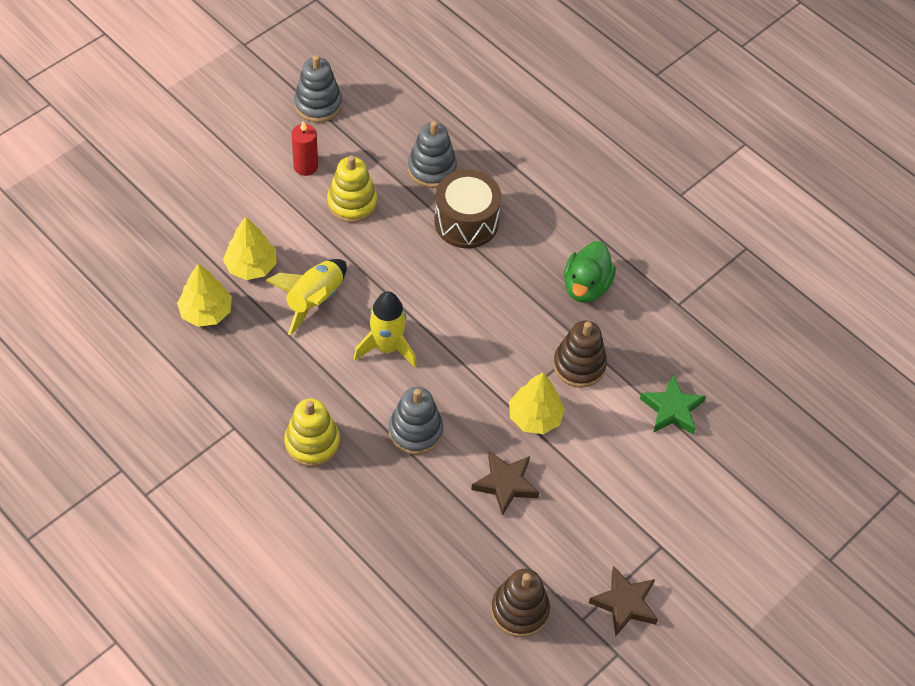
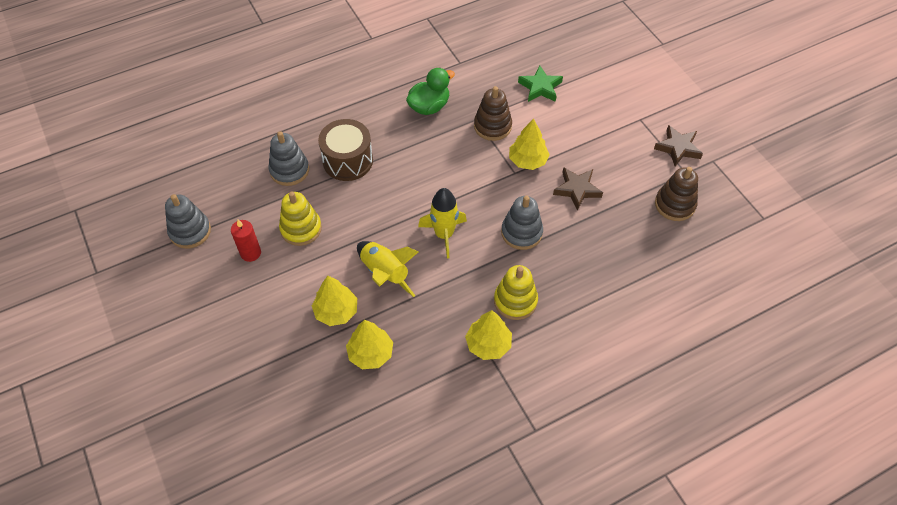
camera: 70 degrees left, 0 degrees up
green duck [564,241,616,303] -> green duck turned 75 degrees counterclockwise [406,68,455,115]
none -> yellow tree [465,310,512,360]

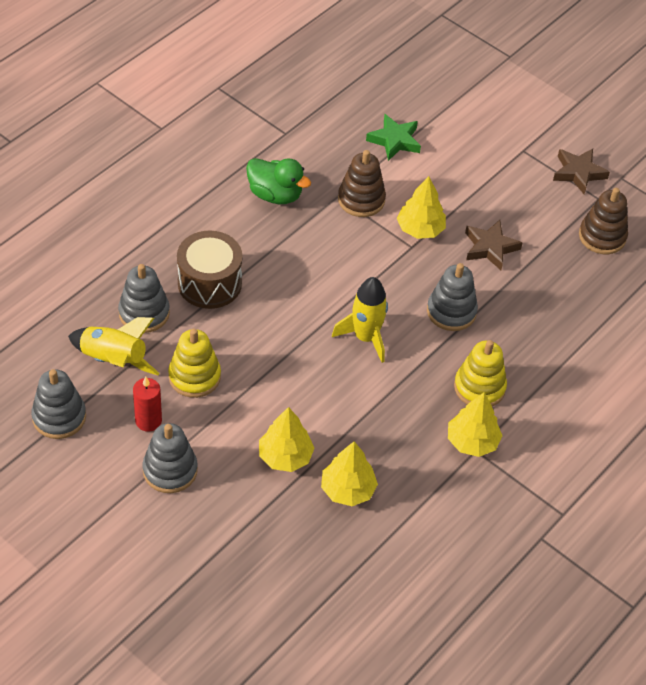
camera: 25 degrees left, 5 degrees down
yellow rocket [357,241,418,297] -> yellow rocket moved to [68,317,160,375]
green duck [406,68,455,115] -> green duck turned 90 degrees clockwise [246,158,311,204]
none -> grey stacking toy [143,423,198,493]

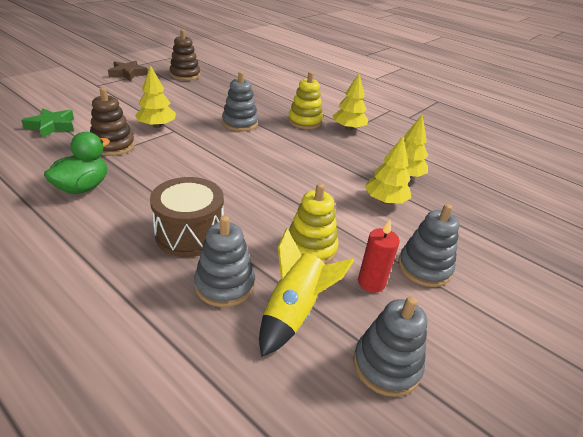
camera: 90 degrees left, 15 degrees down
yellow rocket [332,277,388,363] -> none
brown star [465,220,523,270] -> none

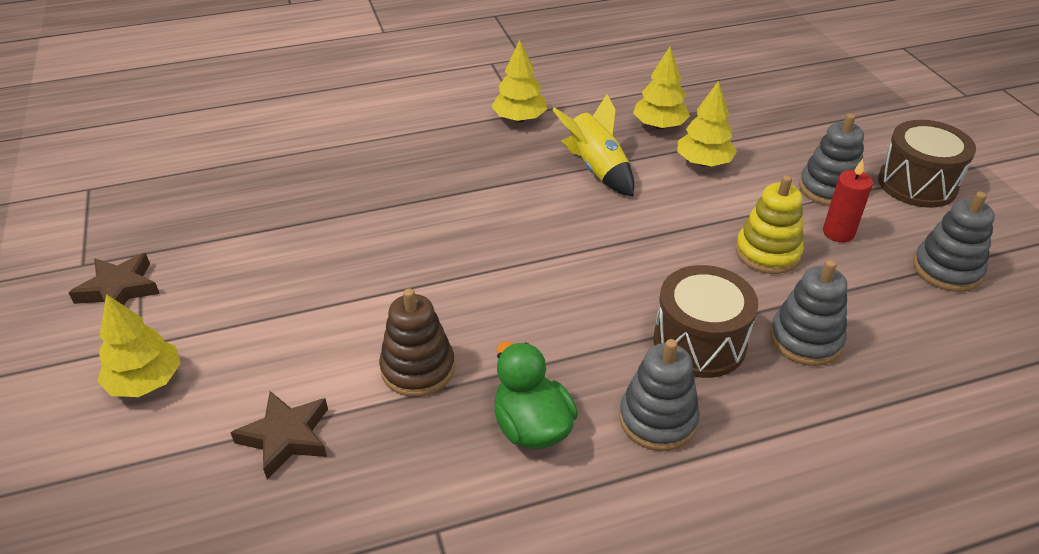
camera: 55 degrees left, 5 degrees up
green star [21,108,74,138] -> brown star [230,391,328,479]
yellow tree [135,65,176,128] -> yellow tree moved to [97,294,181,397]
brown stacking toy [170,29,200,80] -> none
grey stacking toy [222,71,258,131] -> grey stacking toy moved to [619,339,700,451]
yellow rocket [259,228,354,357] -> yellow rocket moved to [552,94,634,197]
yellow stacking toy [288,72,323,129] -> none
none -> brown drum [878,120,976,208]

